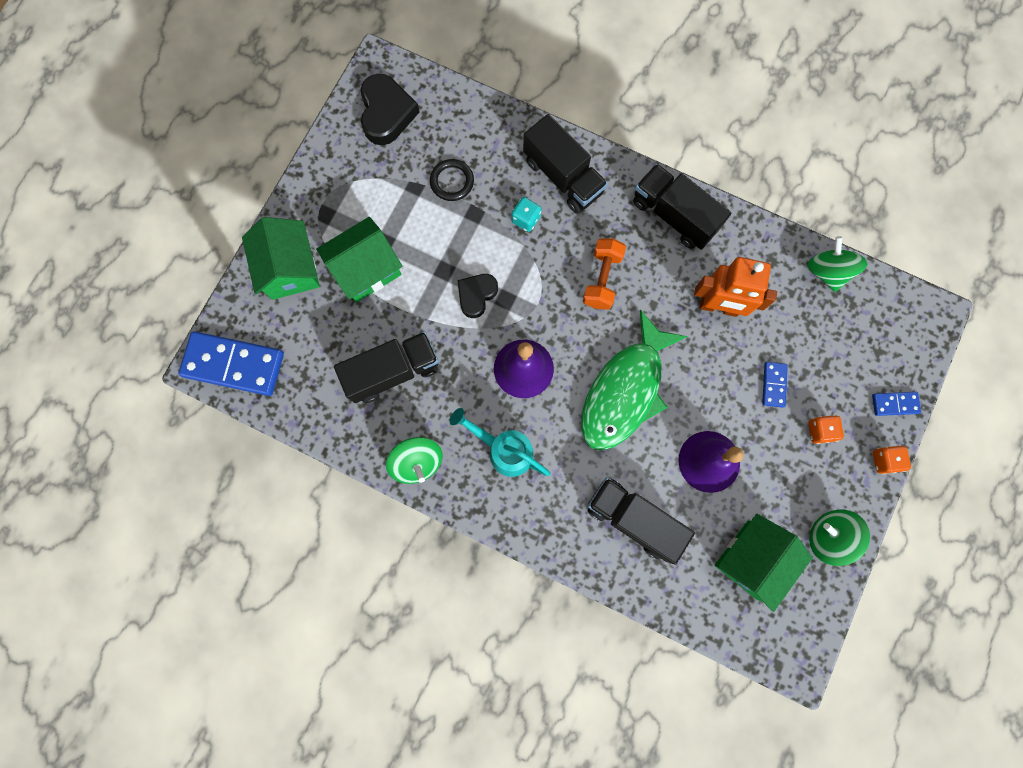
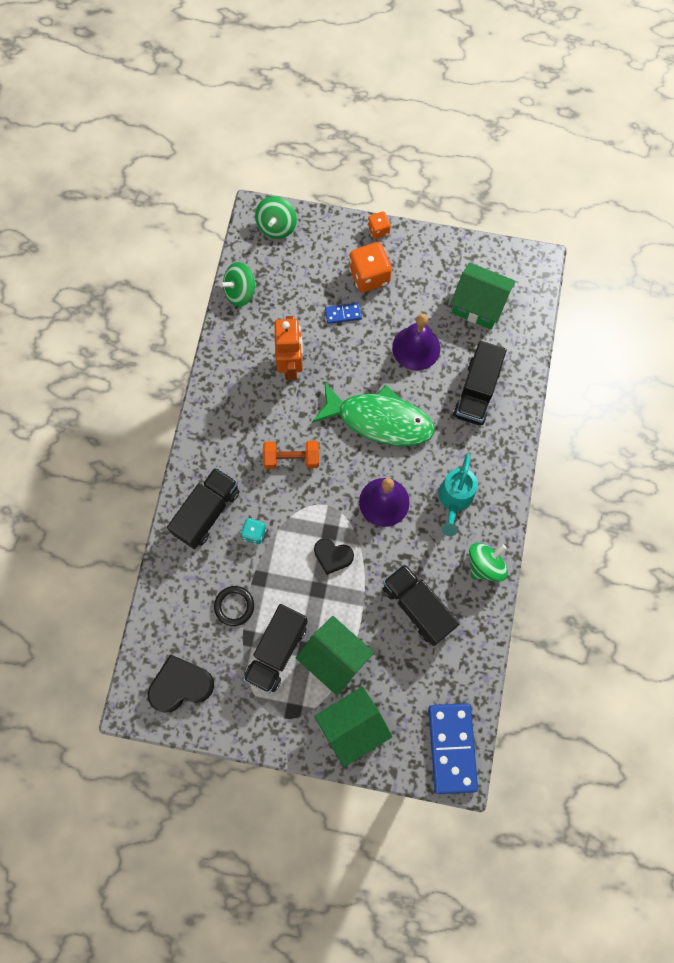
camera: 105 degrees left, 5 degrees down
black truck [633,163,731,250] -> black truck moved to [243,604,308,693]
orange dice [808,415,844,444] -> orange dice [349,242,392,293], size x1.82
green spinning top [809,510,870,566] -> green spinning top moved to [255,196,297,239]
blue domino [872,392,921,416] -> none

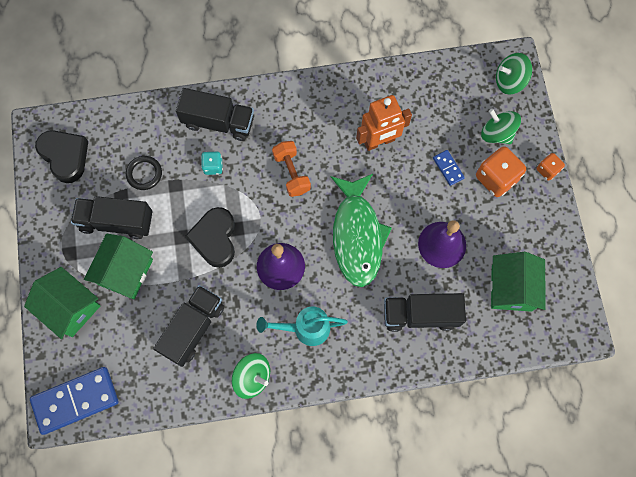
camera: 70 degrees right, 0 degrees up
green spinning top [220,262,257,307] -> green spinning top moved to [481,109,521,144]
black heart [314,538,354,575] -> black heart [185,207,235,268], size x1.54

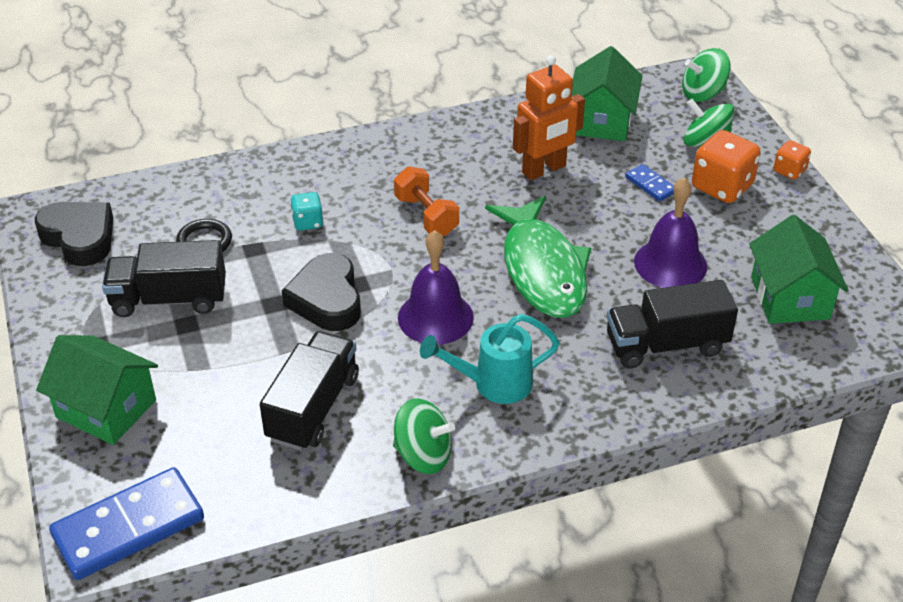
camera: 10 degrees left, 30 degrees down
green house [84,234,153,299] -> green house moved to [572,46,643,141]
black truck [176,88,254,141] -> none

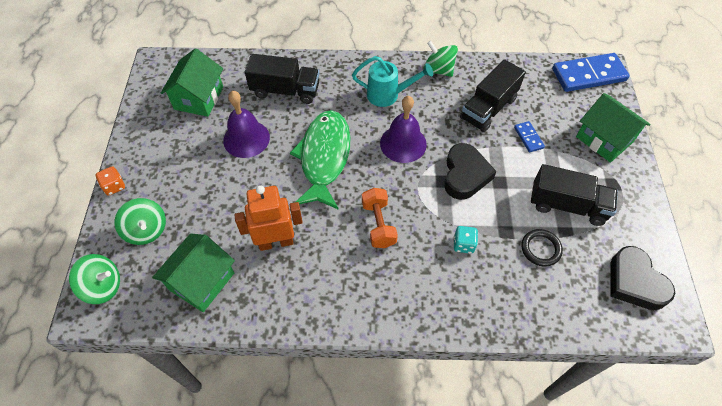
camera: 160 degrees left, 15 degrees up
blue domino [625,164,674,202] -> blue domino moved to [514,121,545,152]
orange dice [692,130,761,203] -> none

